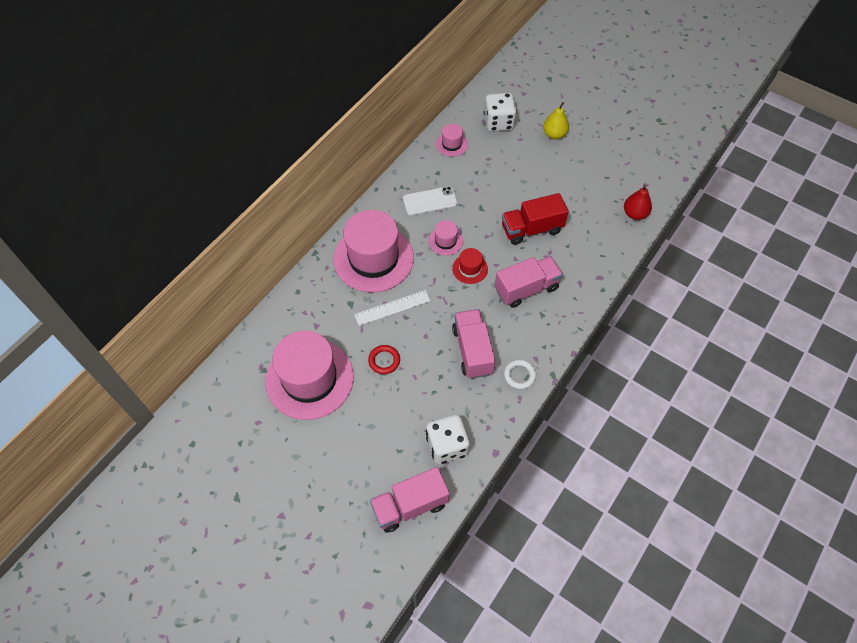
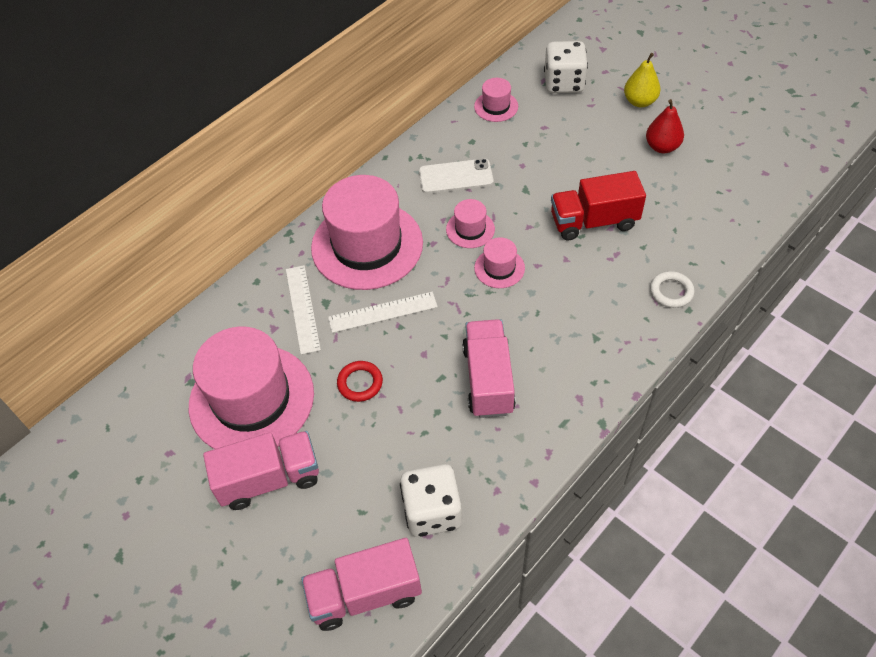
camera: 10 degrees right, 5 degrees down
red hat [452,248,488,284] -> pink hat [474,237,525,288]
pink truck [495,256,563,308] -> pink truck moved to [203,431,319,510]
white ring [504,359,536,389] -> white ring moved to [650,271,694,308]
red pear [624,185,652,220] -> red pear moved to [646,99,684,153]
none -> white ruler [286,265,321,355]

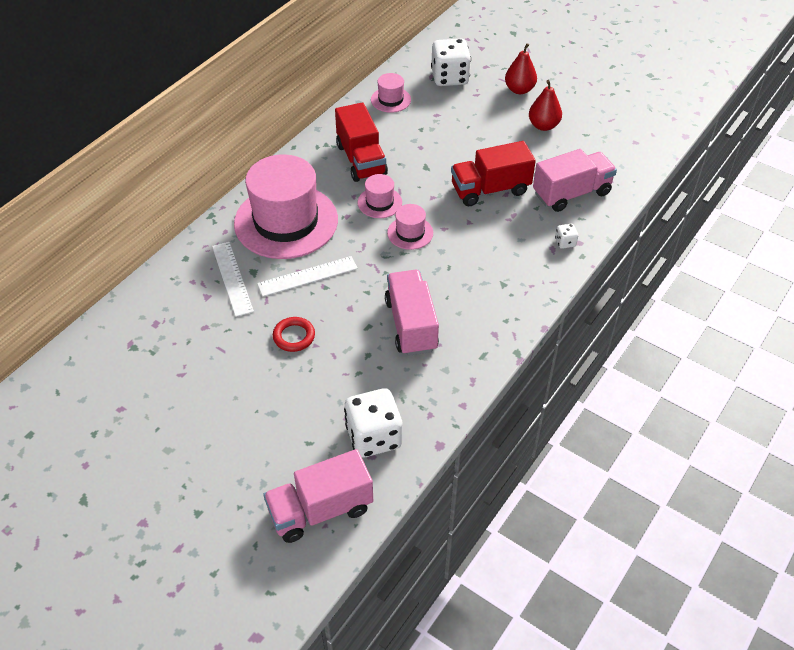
camera: 10 degrees left, 5 degrees down
pink hat [189,327,314,449] -> none
pink truck [203,431,319,510] -> pink truck moved to [533,149,617,212]
white phone [419,159,494,194] -> red truck [335,103,388,182]
yellow pear [624,53,661,107] -> red pear [505,43,537,94]
white ring [650,271,694,308] -> white dice [555,224,578,249]

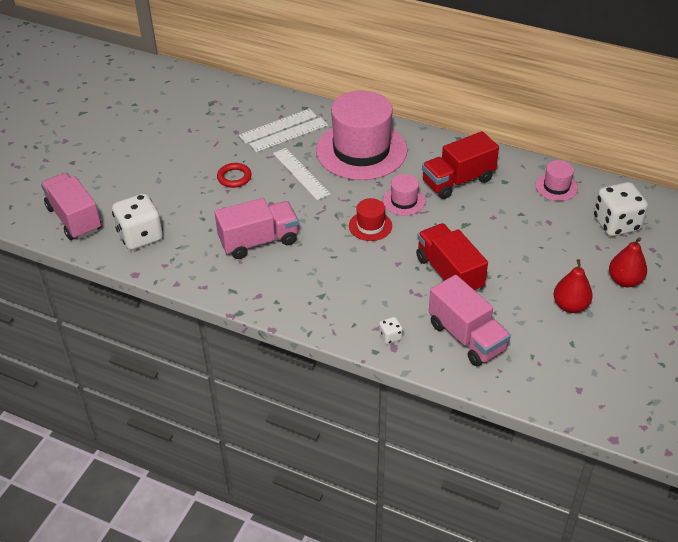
camera: 80 degrees right, 5 degrees down
pink hat [387,204,433,250] -> red hat [349,198,392,241]
none -> white ruler [239,109,317,143]

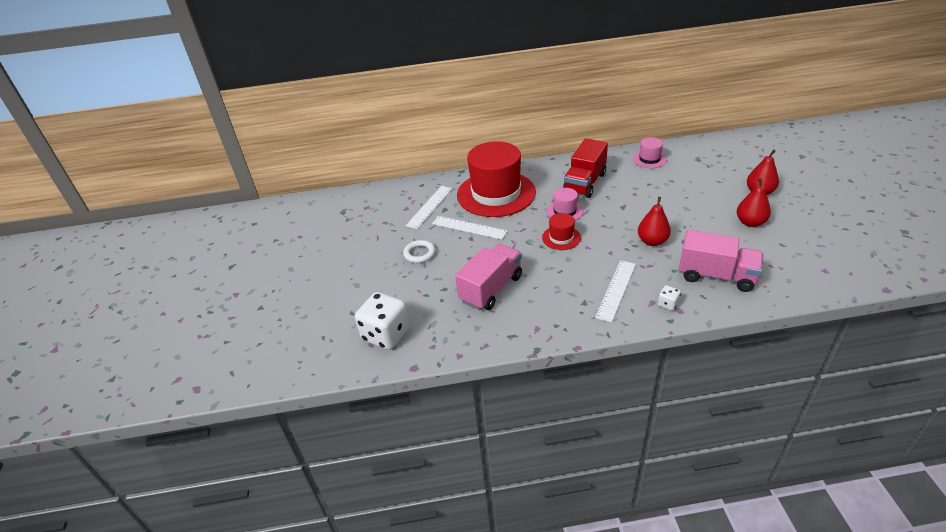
camera: 30 degrees left, 5 degrees down
pink truck [41,173,102,240] -> none
red ring [217,163,252,188] -> white ring [403,240,436,263]
white ruler [239,109,317,143] -> white ruler moved to [595,260,636,323]
pink hat [316,91,407,180] -> red hat [457,141,536,217]
red truck [416,223,488,292] -> red pear [638,197,671,246]
white dice [594,182,648,236] -> none

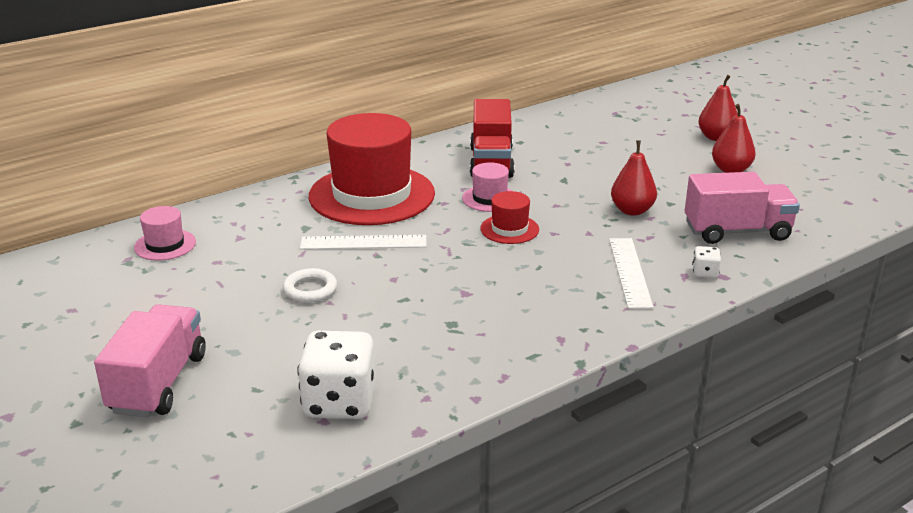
camera: 30 degrees left, 10 degrees down
white ruler [406,186,453,229] -> none
pink truck [455,244,522,310] -> pink truck moved to [94,304,206,417]
pink hat [633,137,667,168] -> pink hat moved to [134,206,196,261]

